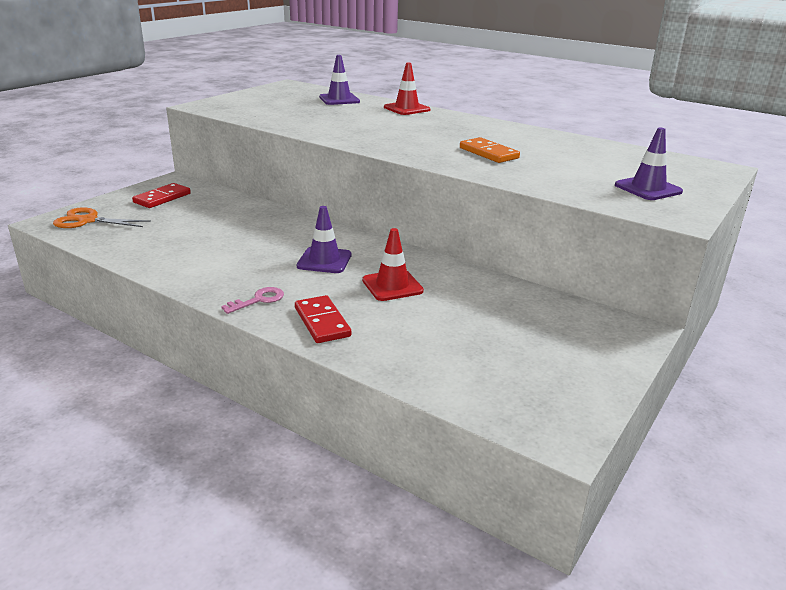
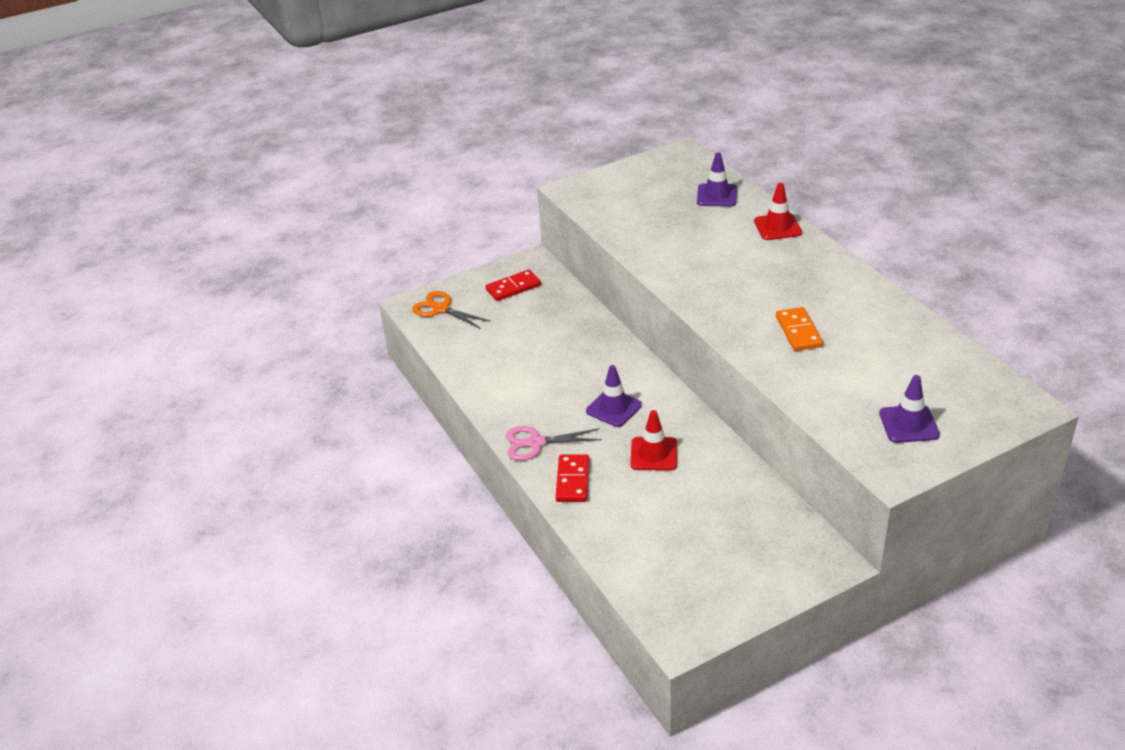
camera: 30 degrees right, 10 degrees up
pink key [221,287,284,314] -> pink scissors [506,426,602,461]

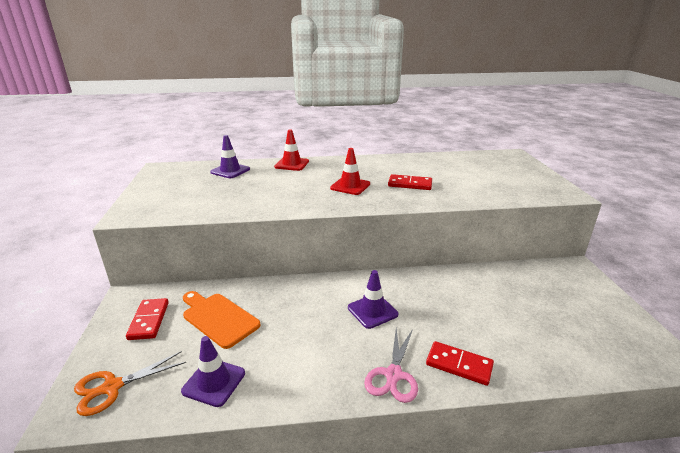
camera: 70 degrees left, 10 degrees down
red traffic cone [631,410,677,471] -> red traffic cone moved to [330,148,370,195]
orange domino [776,307,823,351] -> red domino [388,174,432,190]
purple traffic cone [879,375,940,443] -> purple traffic cone moved to [181,336,245,407]
none -> orange cutting board [183,291,261,349]

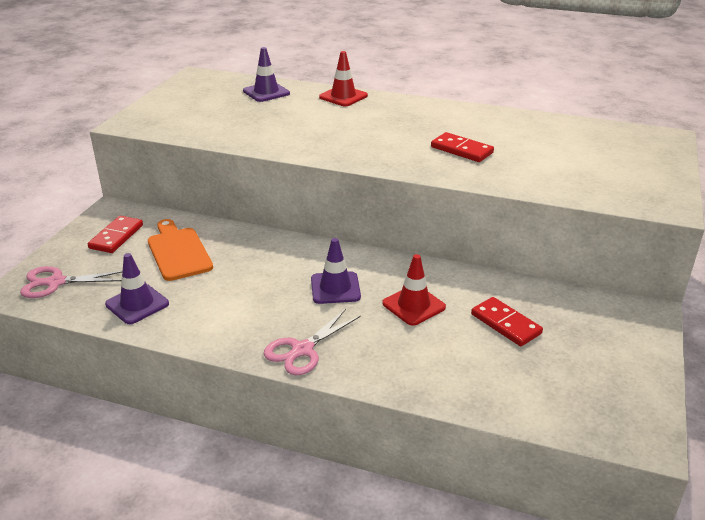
camera: 25 degrees right, 5 degrees up
orange scissors [74,351,186,416] -> pink scissors [20,266,123,298]
red traffic cone [330,148,370,195] -> red traffic cone moved to [382,254,446,326]
red domino [426,341,494,386] -> red domino moved to [471,297,543,346]

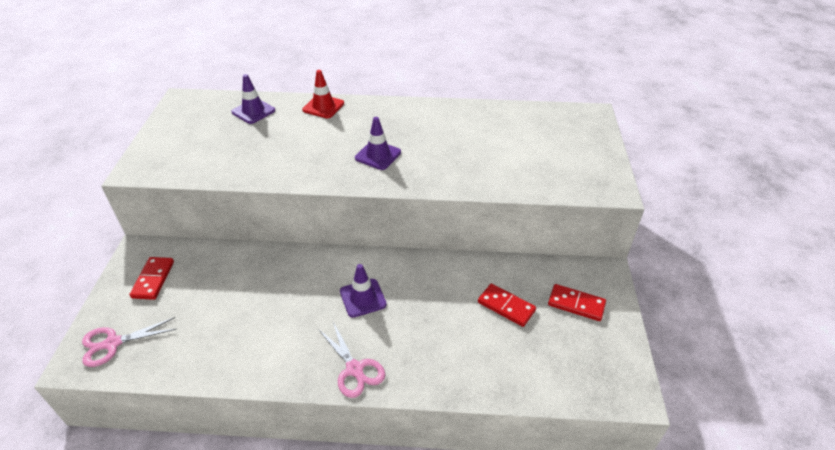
camera: 15 degrees left, 10 degrees up
purple traffic cone [105,253,169,324] -> purple traffic cone moved to [355,117,401,170]
orange cutting board [148,219,213,281] -> none
pink scissors [264,309,361,375] -> pink scissors turned 60 degrees counterclockwise [318,322,386,398]
red traffic cone [382,254,446,326] -> none
red domino [431,132,494,162] -> red domino moved to [548,284,606,321]

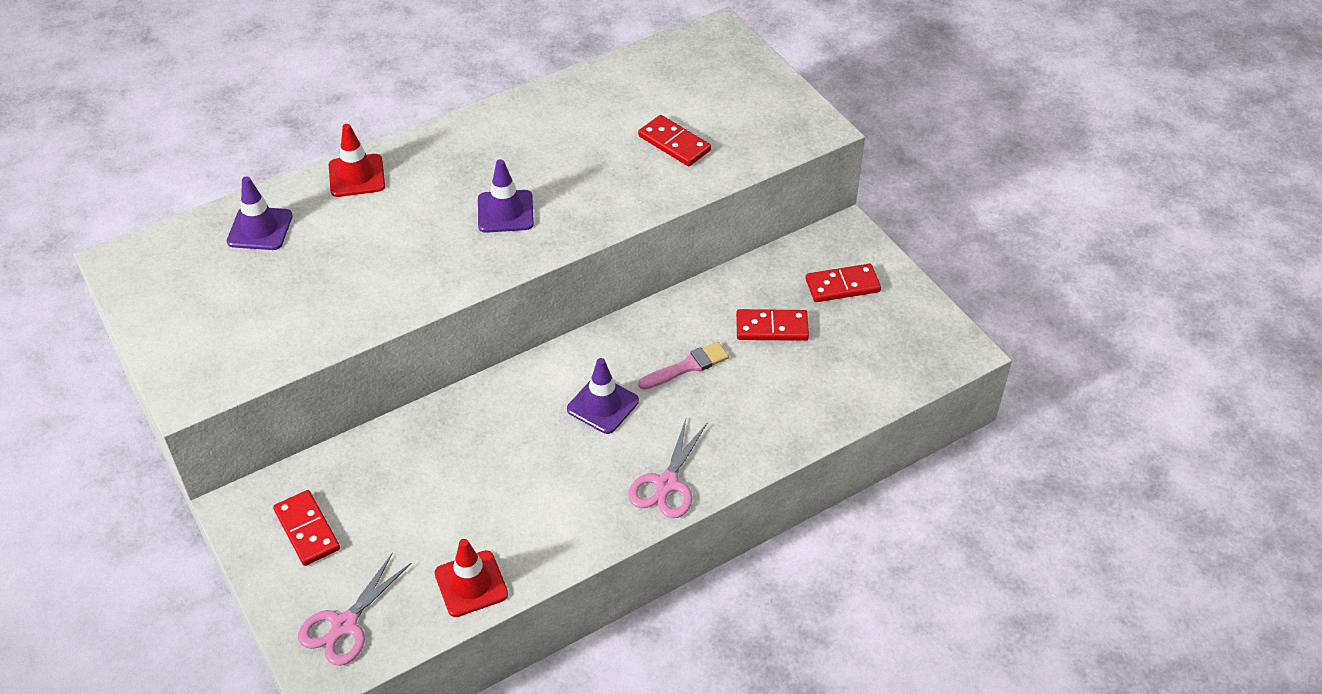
camera: 35 degrees left, 5 degrees up
pink scissors [318,322,386,398] -> pink scissors turned 90 degrees clockwise [628,419,708,518]
none -> red traffic cone [435,539,508,617]
none -> red domino [638,115,711,166]
none -> pink brush [638,342,729,390]

